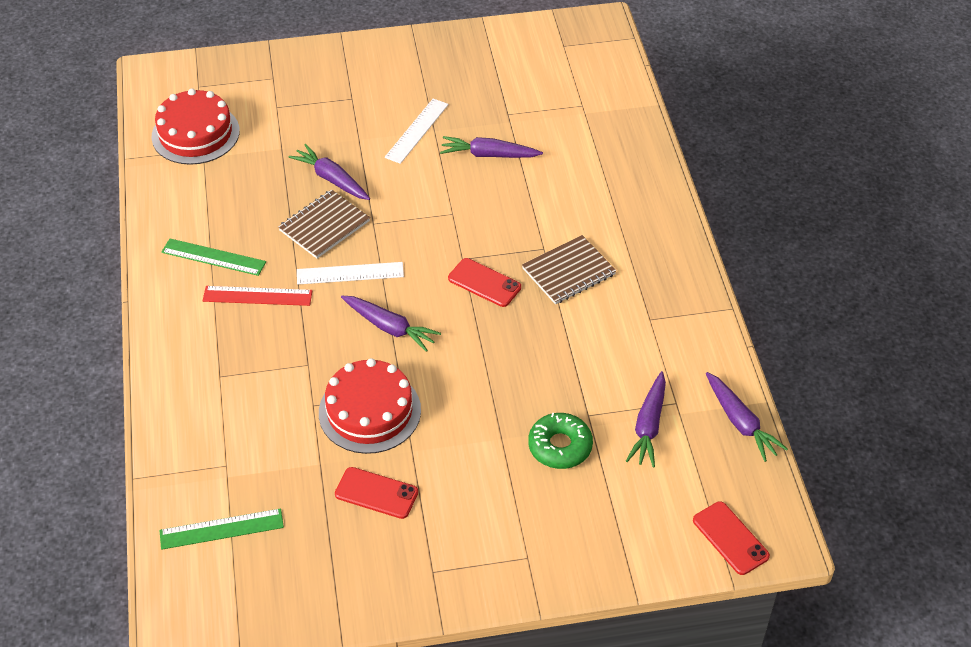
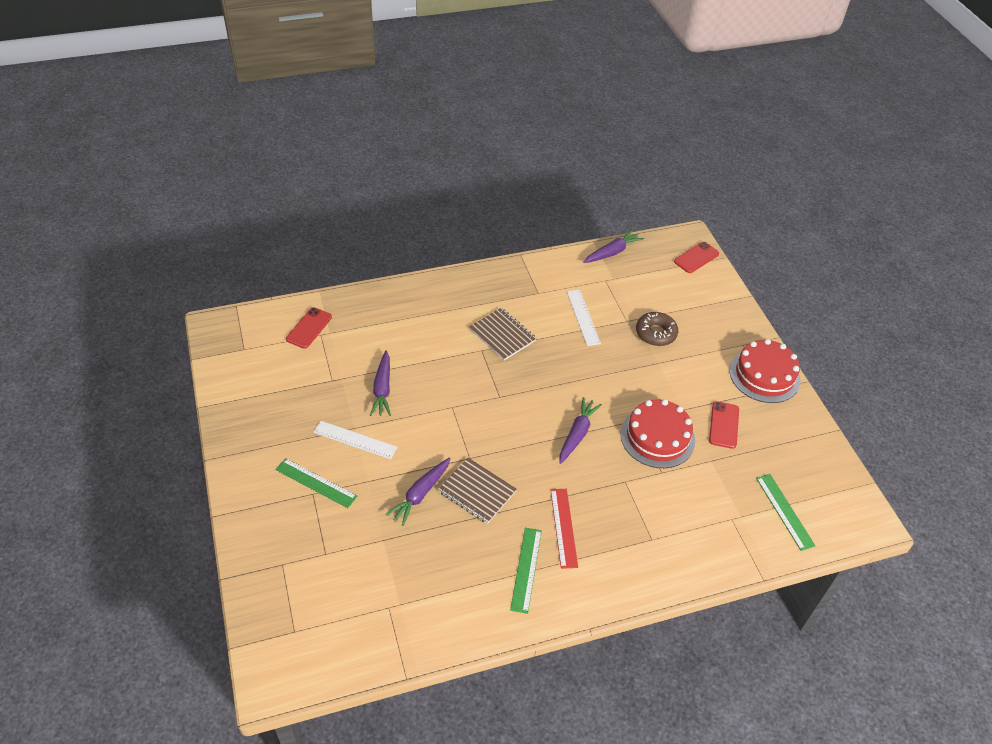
camera: 100 degrees left, 0 degrees up
red cake [152,88,240,165] -> red cake moved to [729,339,801,403]
white ruler [297,262,404,285] -> white ruler moved to [567,290,601,346]
red phone [448,258,521,307] -> red phone moved to [286,307,332,349]
green donut [528,413,593,469] -> brown donut [636,312,678,346]
purple carrot [626,371,666,468] -> none
none -> green ruler [276,458,357,508]

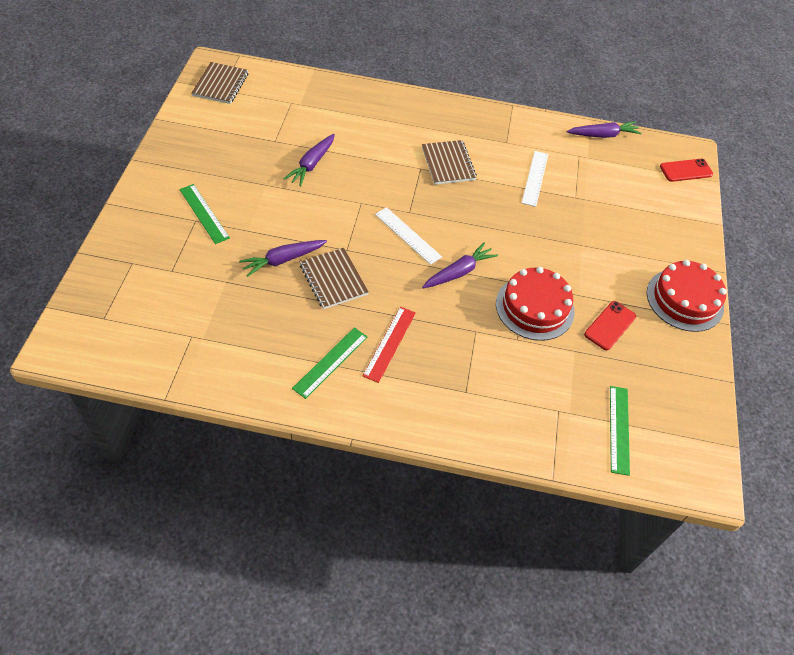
camera: 25 degrees right, 5 degrees up
red phone [286,307,332,349] -> none
white ruler [314,421,397,459] -> white ruler moved to [375,207,442,265]
brown donut [636,312,678,346] -> none
none -> brown notebook [191,62,248,104]

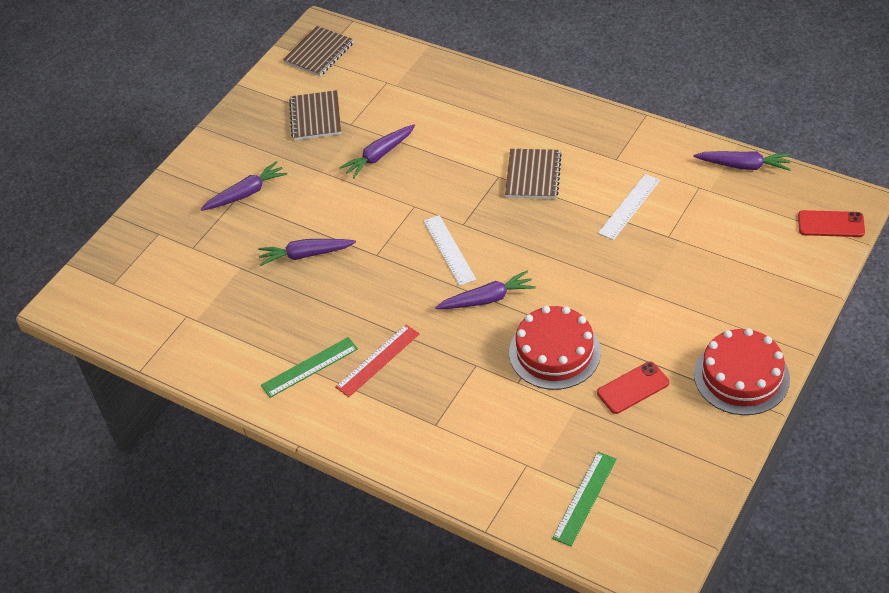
camera: 30 degrees right, 5 degrees down
green ruler [179,184,230,244] -> purple carrot [201,161,288,211]
brown notebook [300,248,369,309] -> brown notebook moved to [289,90,341,140]

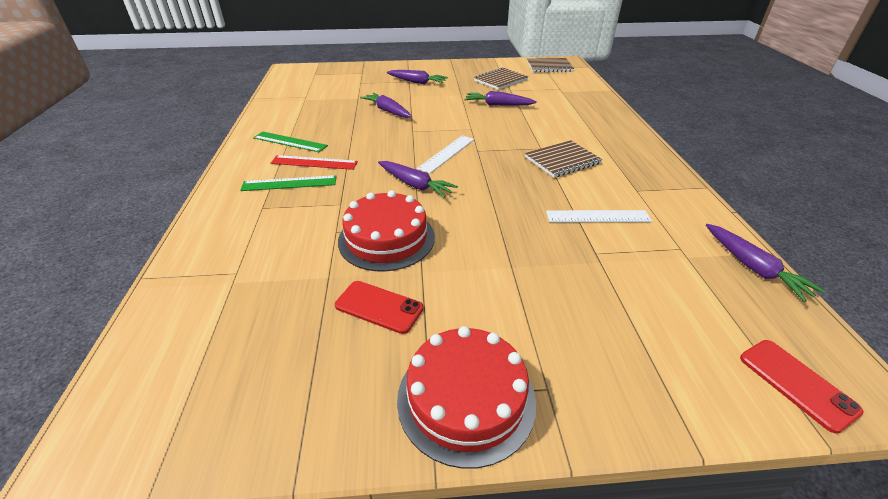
camera: 50 degrees right, 10 degrees down
green ruler [552,452,617,547] -> green ruler moved to [240,175,336,191]

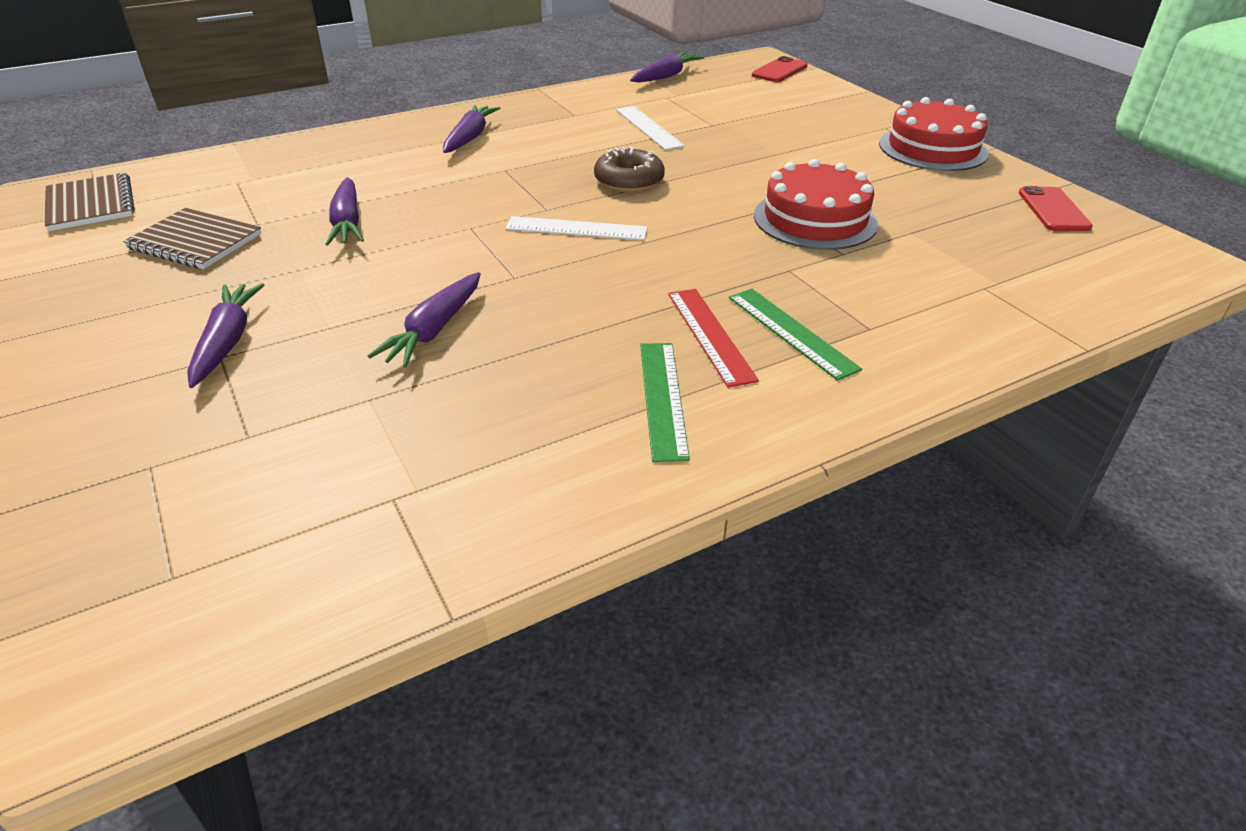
camera: 115 degrees left, 0 degrees up
red phone [335,281,423,334] -> red phone moved to [1019,186,1093,231]
purple carrot [378,161,458,198] -> purple carrot moved to [443,105,500,153]
brown notebook [525,140,602,178] -> none
none -> brown donut [594,147,665,192]

